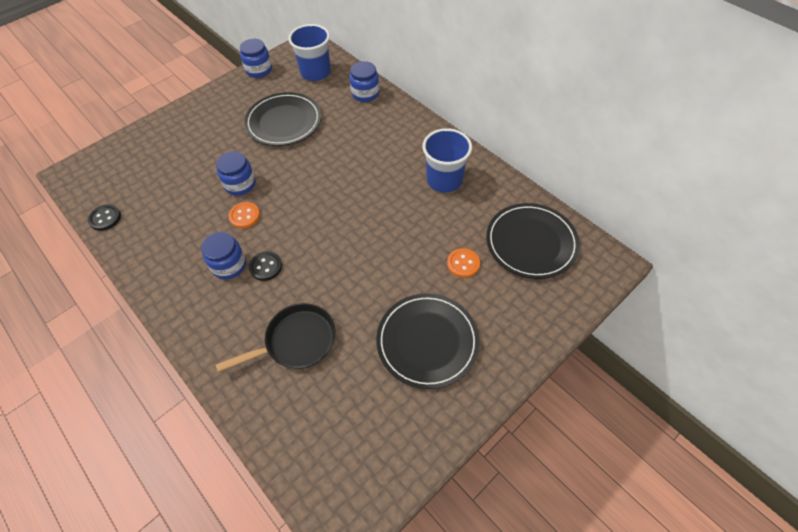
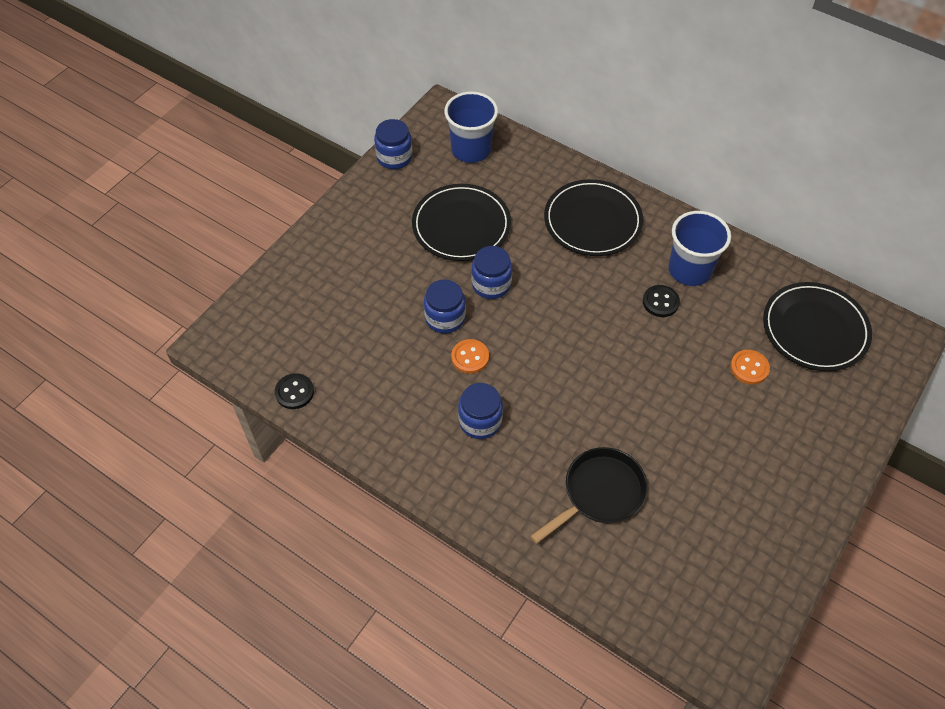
camera: 15 degrees left, 0 degrees up
black button [249,251,282,281] -> black button moved to [643,285,680,317]
blue jar [349,61,379,102] -> blue jar moved to [472,246,512,299]
black plate [376,294,479,389] -> black plate moved to [544,179,643,256]

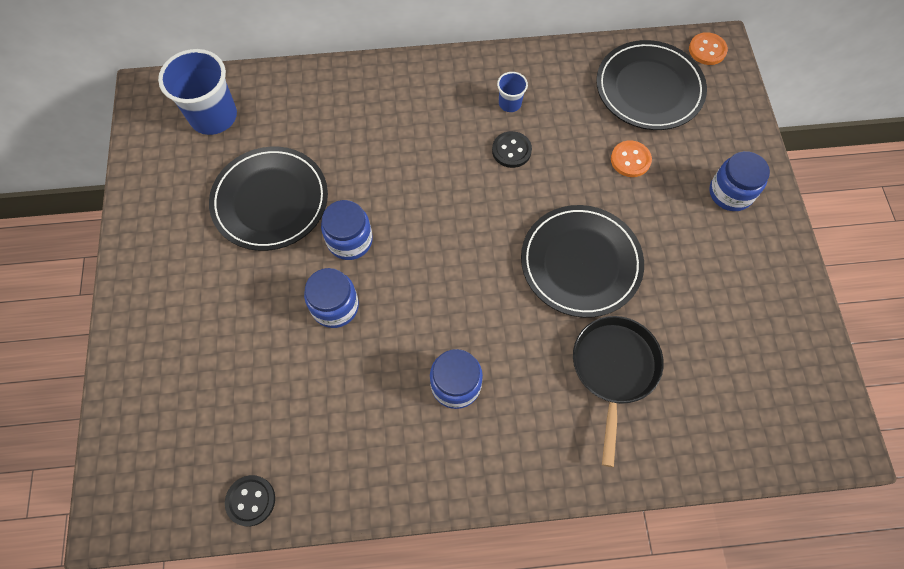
camera: 40 degrees left, 10 degrees up
blue jar [374,119,413,169] -> blue jar moved to [709,151,770,211]
orange button [451,339,489,374] -> orange button moved to [689,32,728,65]
black plate [544,179,643,256] -> black plate moved to [521,205,644,318]
blue cup [668,211,731,286] -> blue cup [497,72,528,112], size x0.49

